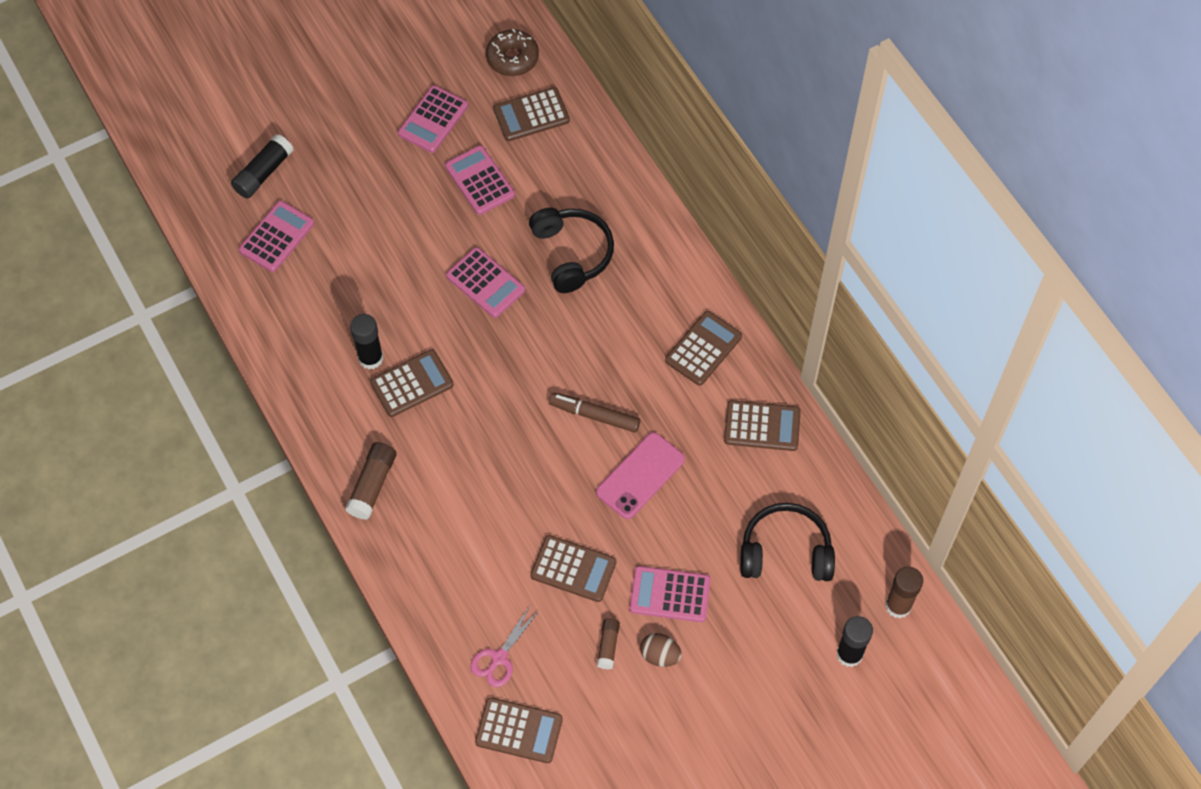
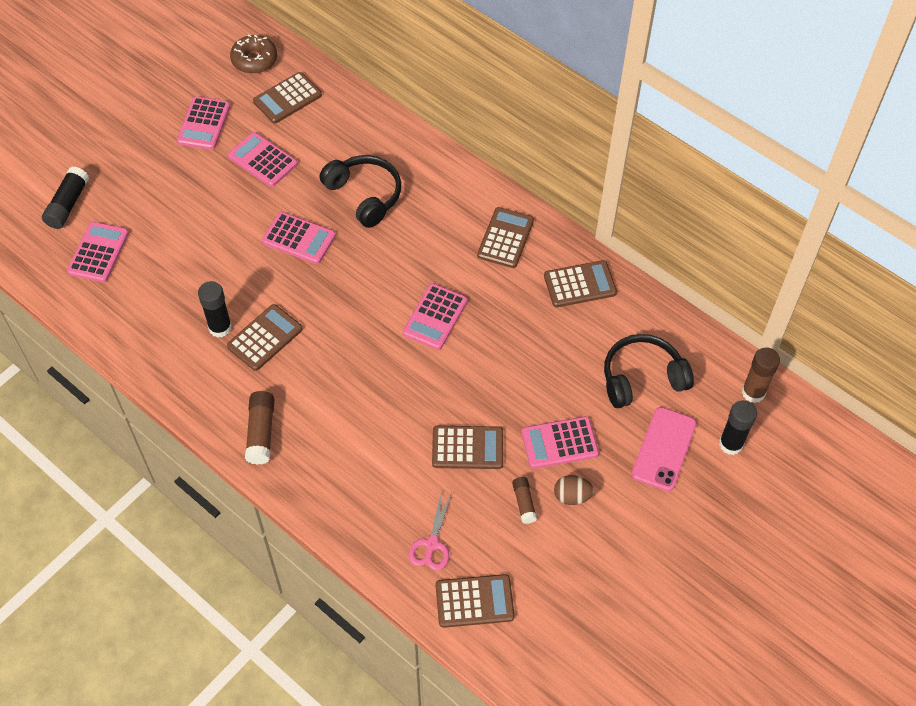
camera: 20 degrees left, 5 degrees down
brown marker [549,392,640,433] -> pink calculator [403,283,468,350]
pink phone [596,432,685,519] -> pink phone moved to [632,407,697,491]

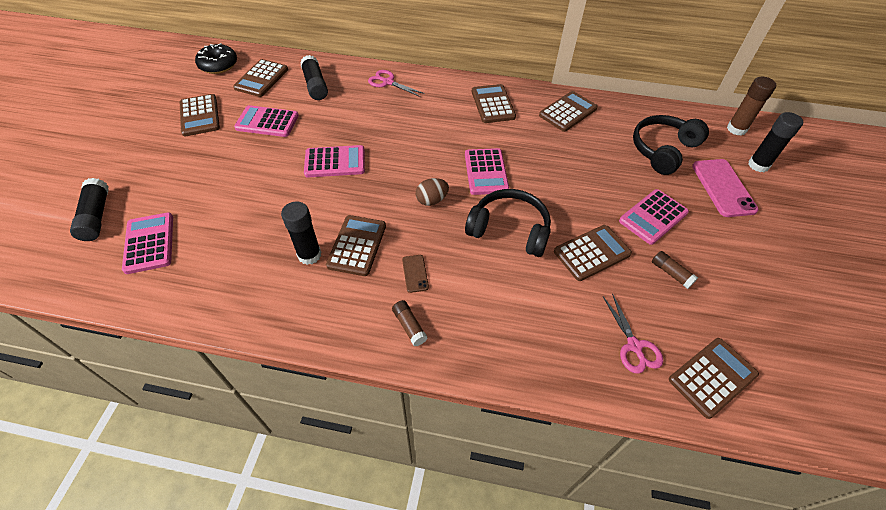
camera: 30 degrees left, 5 degrees down
pink calculator [177,96,230,150] -> brown calculator [180,94,220,136]
brown donut [230,35,277,74] -> black donut [195,43,237,74]
brown glue stick [245,391,275,465] -> brown glue stick [392,300,427,346], size x0.62
black headphones [319,155,401,228] -> black headphones moved to [465,189,551,257]
brown egg [554,475,594,505] -> brown egg moved to [416,178,449,206]
none -> black glue stick [300,55,328,100]
none -> pink scissors [368,70,425,97]
none -> brown phone [402,255,429,293]

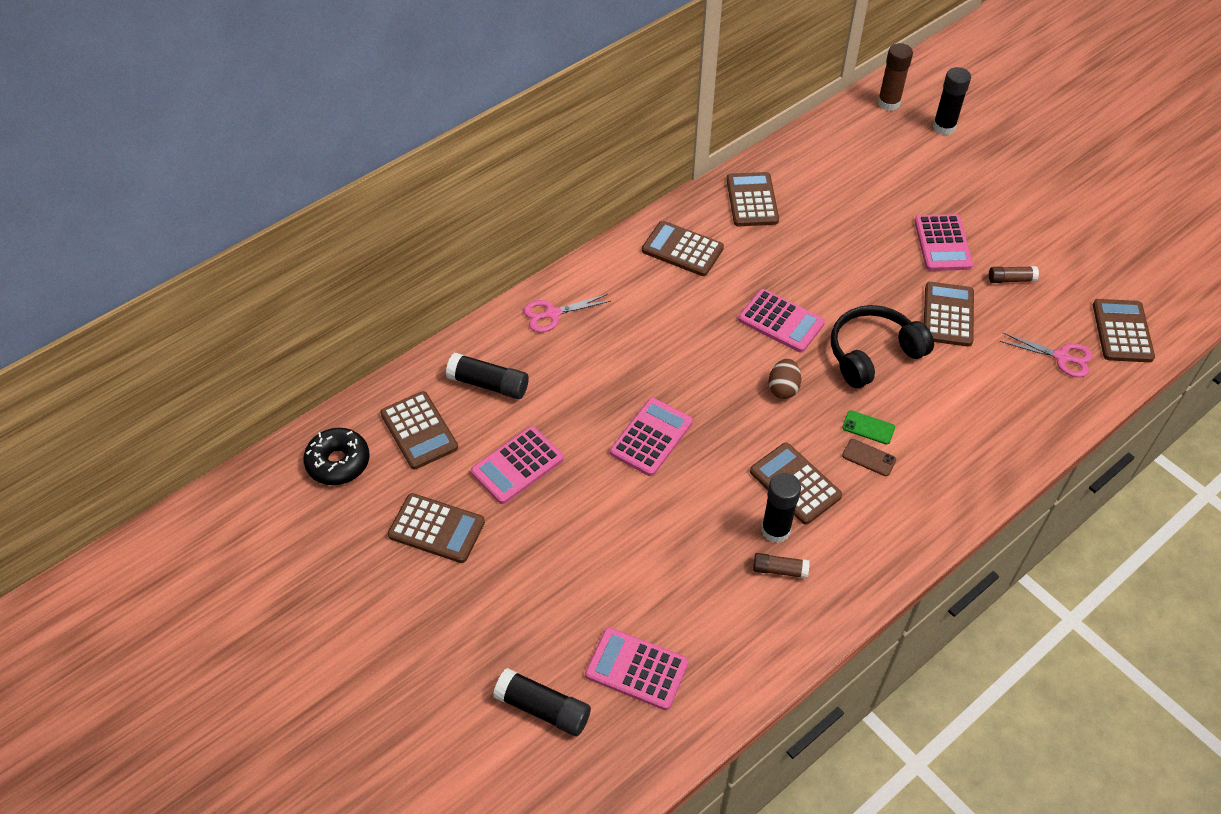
camera: 50 degrees left, 0 degrees up
brown glue stick [392,300,427,346] -> brown glue stick moved to [753,553,810,579]
black headphones [633,115,709,175] -> none
pink phone [692,159,759,217] -> none
none -> green phone [842,411,895,445]

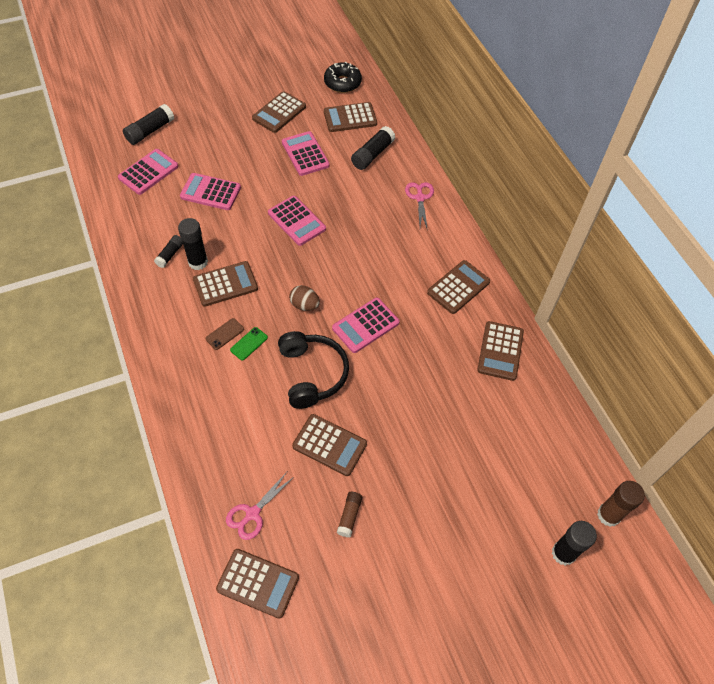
camera: 105 degrees right, 5 degrees up
brown calculator [727,172,779,226] -> brown calculator turned 90 degrees clockwise [477,321,524,381]
brown glue stick [753,553,810,579] -> black glue stick [154,235,183,268]
pink calculator [914,214,973,271] -> pink calculator moved to [180,173,241,210]

